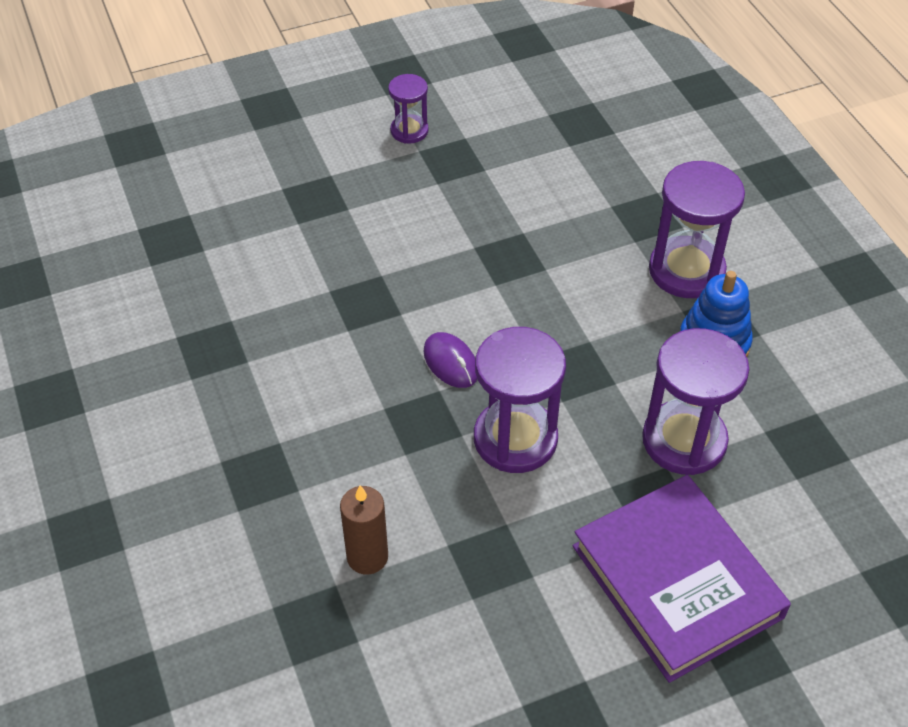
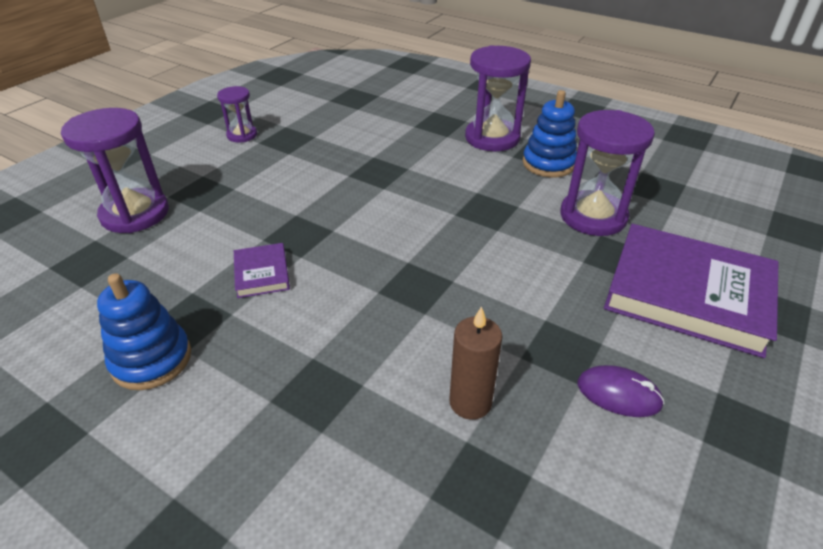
camera: 35 degrees left, 10 degrees down
purple mouse [423,332,477,388] -> purple mouse moved to [577,365,665,417]
purple hourglass [474,327,566,473] -> purple hourglass moved to [61,108,169,233]
none -> blue stacking toy [97,273,191,390]
none -> purple book [234,243,290,298]

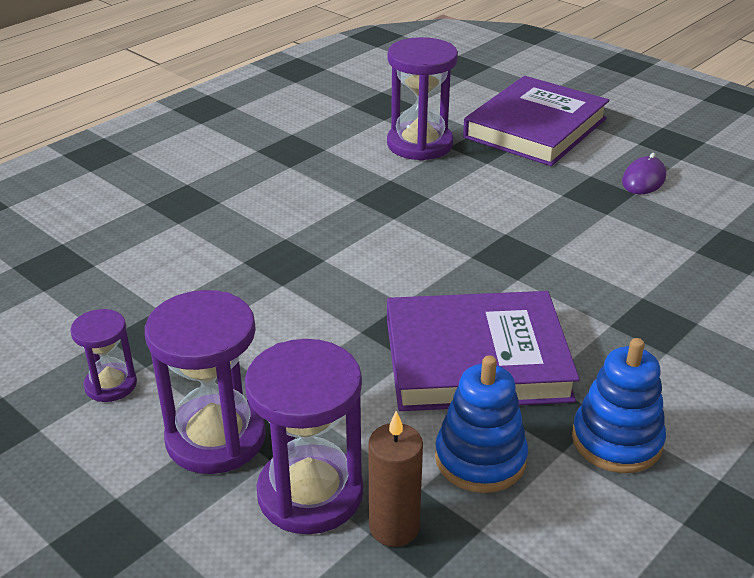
camera: 80 degrees left, 5 degrees down
purple book [234,243,290,298] -> purple book [387,291,580,411], size x2.26
brown candle [449,306,502,420] -> brown candle moved to [368,411,423,547]
purple hourglass [465,45,531,151] -> purple hourglass moved to [145,290,266,474]
blue stacking toy [523,90,577,177] -> blue stacking toy moved to [435,355,528,493]

